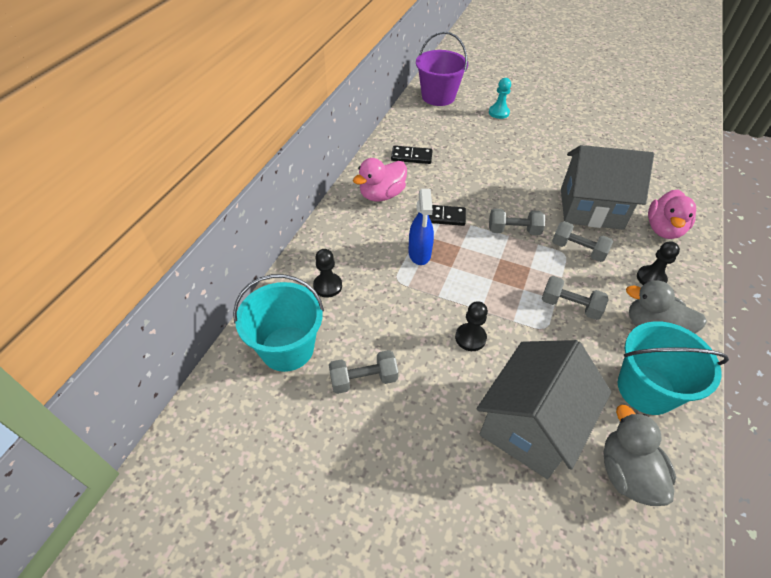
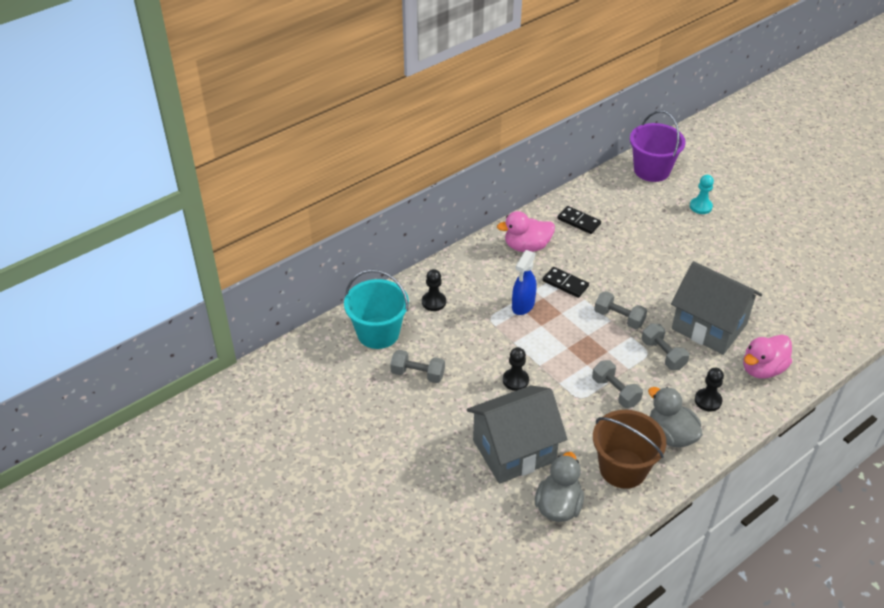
camera: 30 degrees right, 5 degrees down
turquoise bucket [618,321,729,415] -> brown bucket [593,410,666,489]

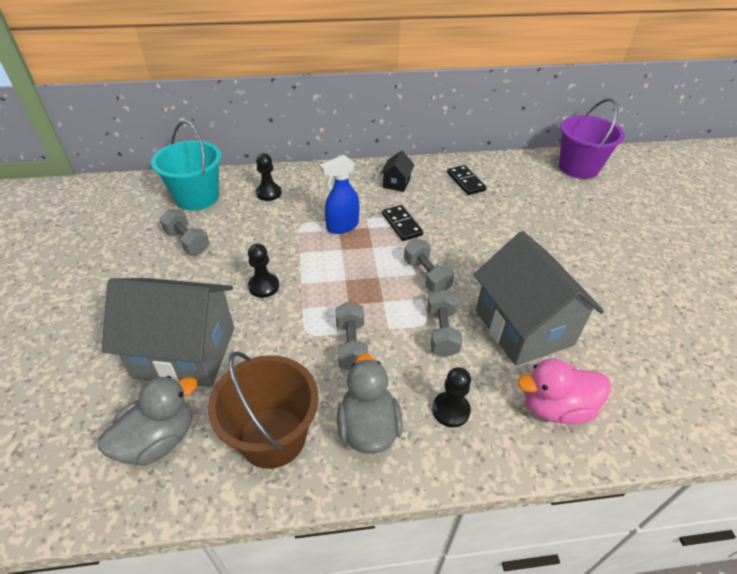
camera: 30 degrees right, 0 degrees up
pink duck [497,211,555,252] -> black house [380,150,415,192]
turquoise pawn [690,175,714,214] -> none

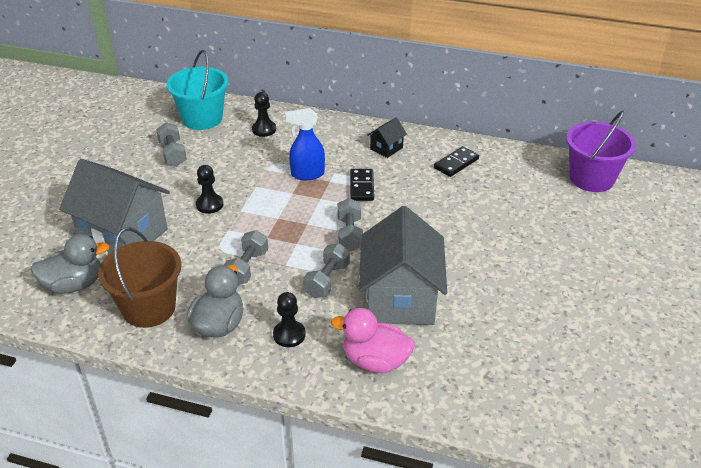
camera: 25 degrees right, 5 degrees down
black domino [447,165,487,195] -> black domino turned 45 degrees clockwise [434,146,479,177]

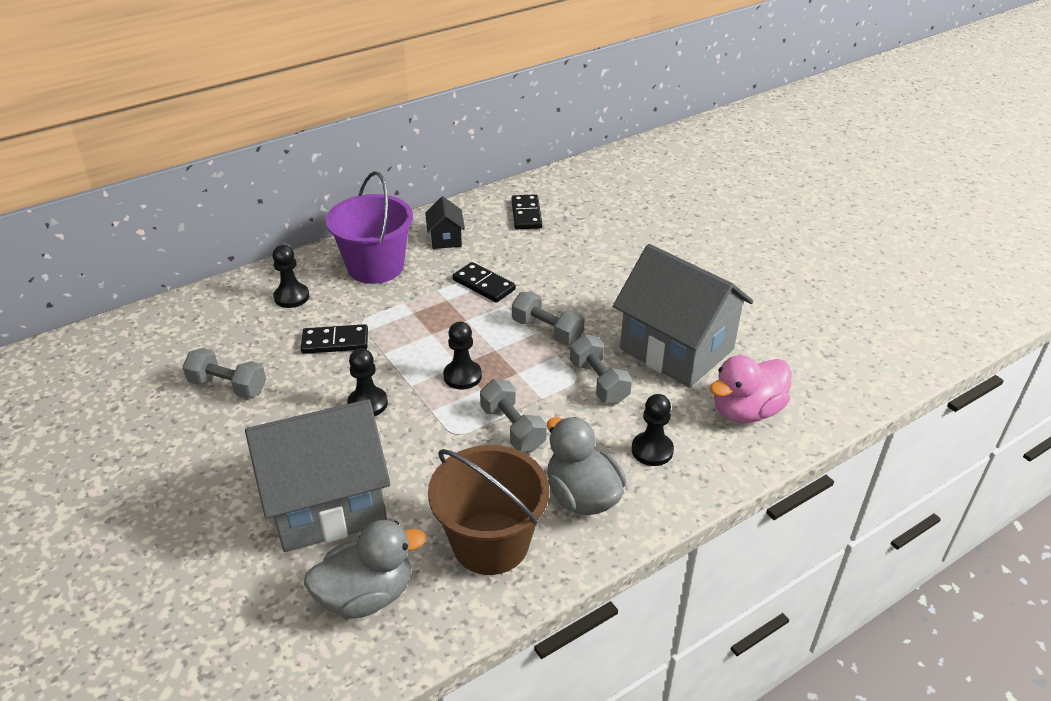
camera: 50 degrees left, 0 degrees up
grey duck [30,234,110,294] -> grey duck turned 45 degrees clockwise [304,520,426,619]
turquoise bucket [166,50,228,130] -> none
blue spray bottle [285,108,325,180] -> none
purple bucket [566,110,636,192] -> purple bucket moved to [326,171,413,284]
none -> black domino [301,324,368,354]
none -> black pawn [443,322,482,390]

